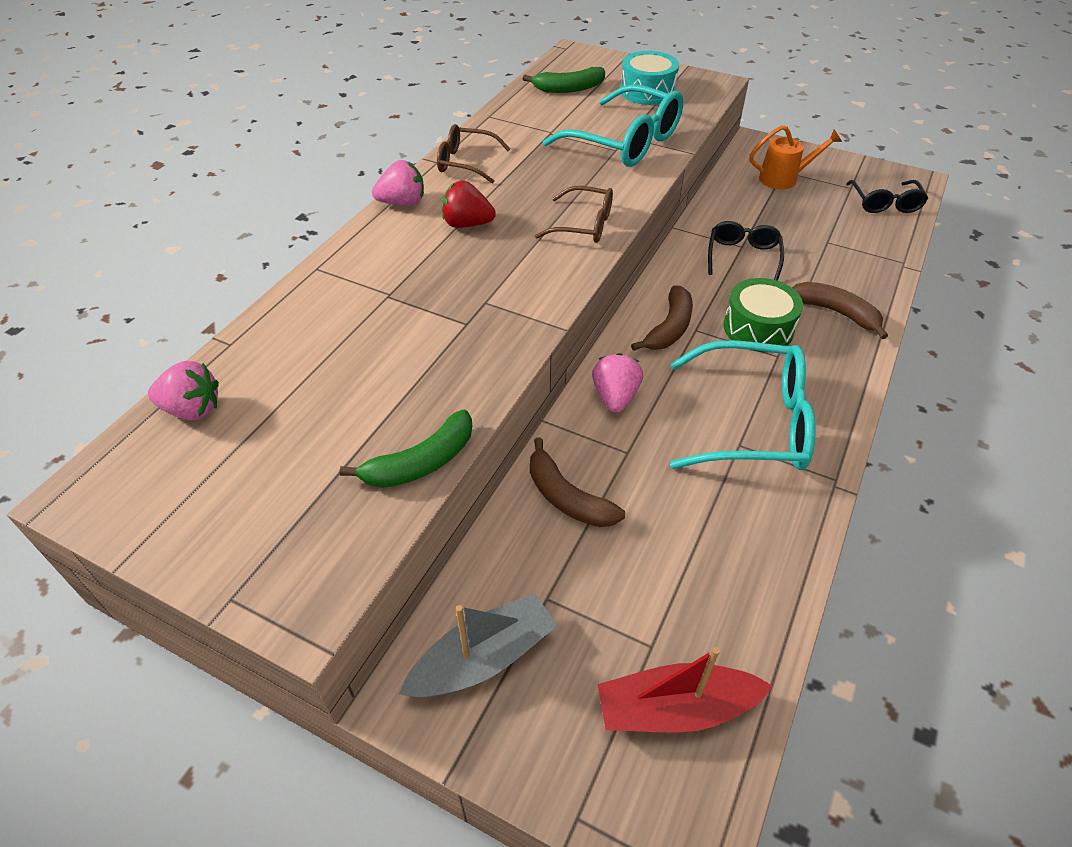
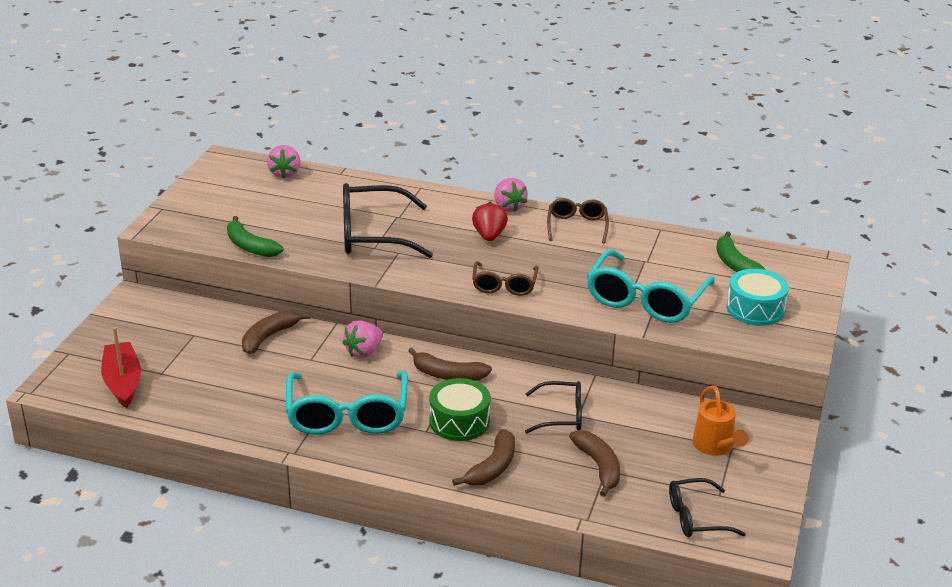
camera: 80 degrees right, 15 degrees down
grey boat [399,593,558,698] -> none
pink strawberry [592,353,643,413] -> pink strawberry turned 135 degrees clockwise [342,320,383,358]
none -> black glasses [343,183,433,258]
none -> brown banana [569,430,620,497]

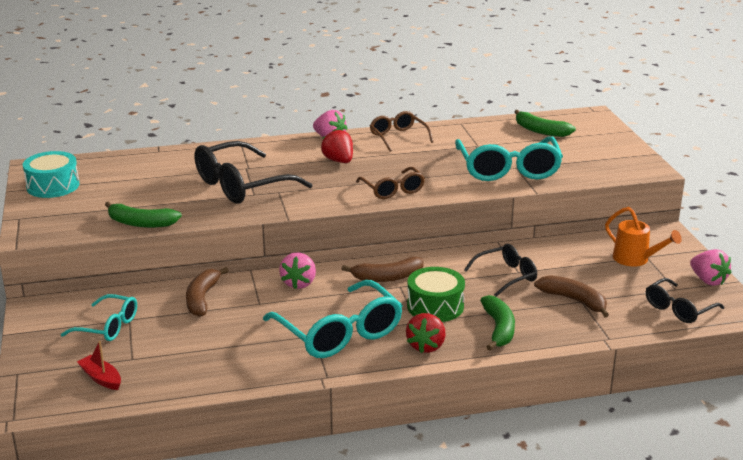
camera: 30 degrees left, 5 degrees down
red boat [101,327,141,408] -> red boat [77,341,121,390], size x0.60
pink strawberry [267,145,301,178] -> pink strawberry moved to [690,249,731,286]
brown banana [452,429,515,486] -> green banana [480,295,515,350]
turquoise drum [727,269,789,326] -> turquoise drum moved to [23,151,79,198]
none -> turquoise glasses [61,294,137,341]
none -> red strawberry [406,313,445,353]

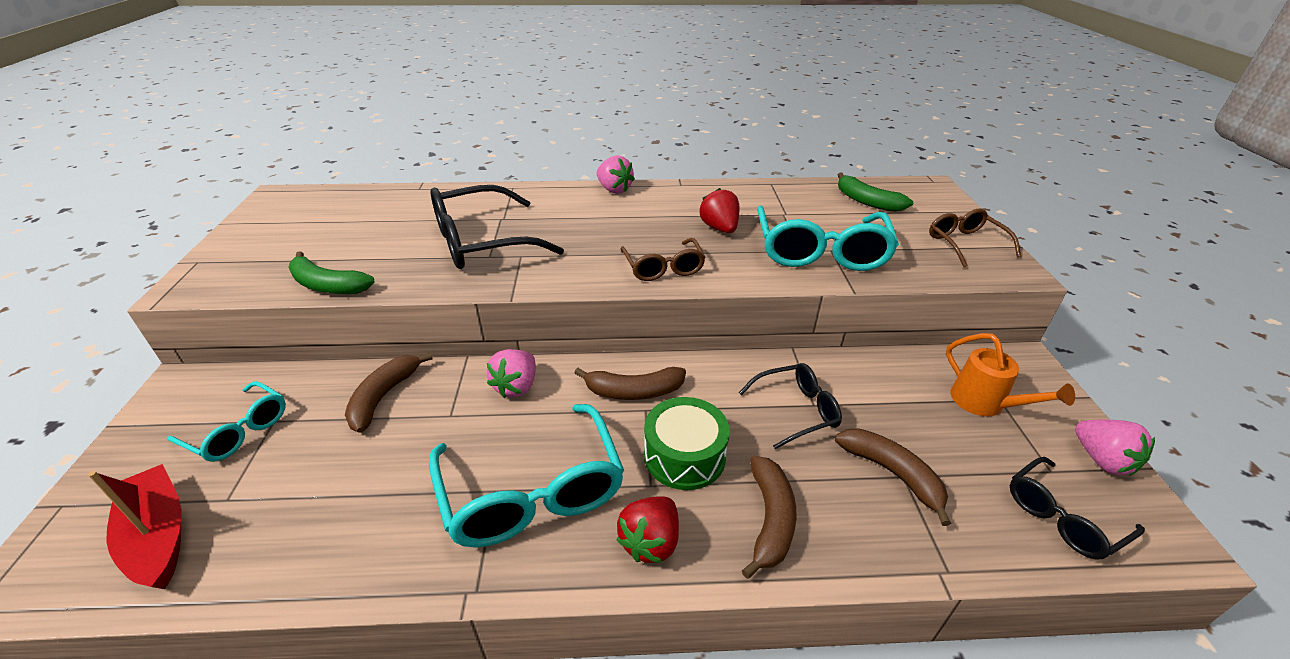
camera: 10 degrees right, 10 degrees up
turquoise drum [23,151,79,198] -> none
red boat [77,341,121,390] -> red boat [88,464,182,589], size x1.65
red strawberry [321,129,353,163] -> red strawberry moved to [700,188,739,233]
brown glasses [370,111,433,152] -> brown glasses moved to [929,209,1021,267]
green banana [480,295,515,350] -> brown banana [742,456,796,579]

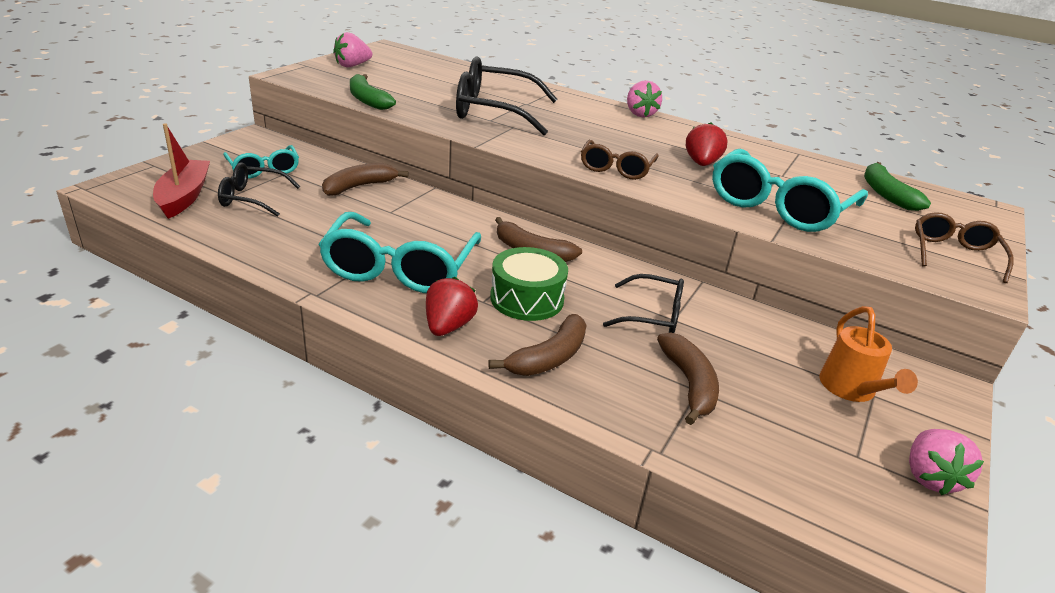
camera: 30 degrees right, 5 degrees down
pink strawberry [486,349,536,398] -> pink strawberry moved to [333,32,372,67]
red strawberry [616,497,679,563] -> red strawberry turned 135 degrees clockwise [426,277,478,336]
black glasses [1010,457,1145,560] -> black glasses moved to [218,162,300,217]

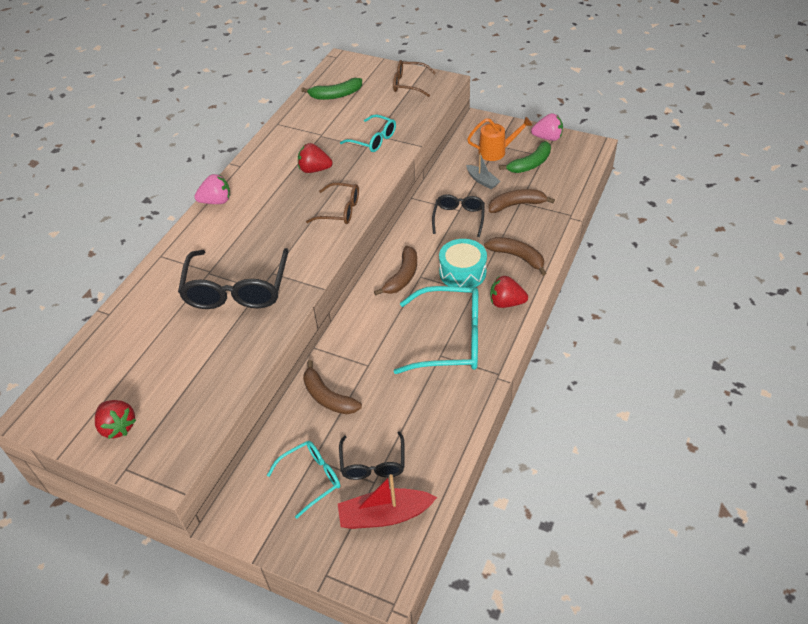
camera: 90 degrees left, 15 degrees up
pink strawberry [333,32,372,67] -> red strawberry [95,400,136,439]
green banana [350,74,396,110] -> green banana moved to [499,141,551,173]
green drum [490,247,568,321] -> turquoise drum [439,239,487,288]
turquoise glasses [712,149,868,232] -> turquoise glasses [340,114,396,152], size x0.57
none -> grey boat [466,153,501,189]

